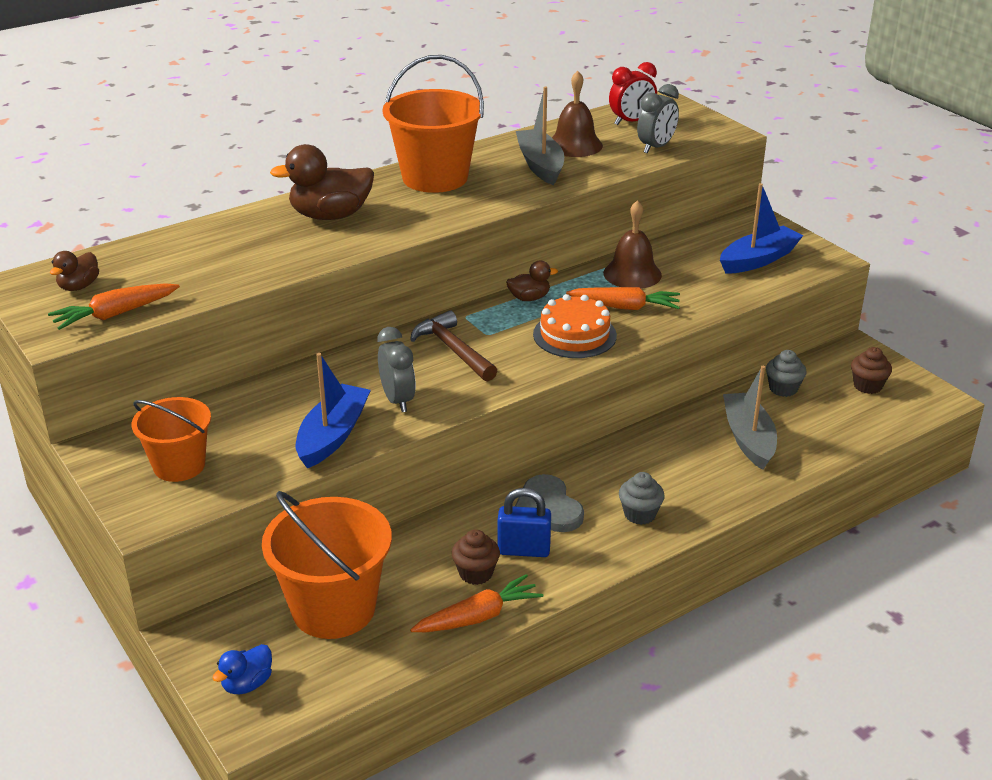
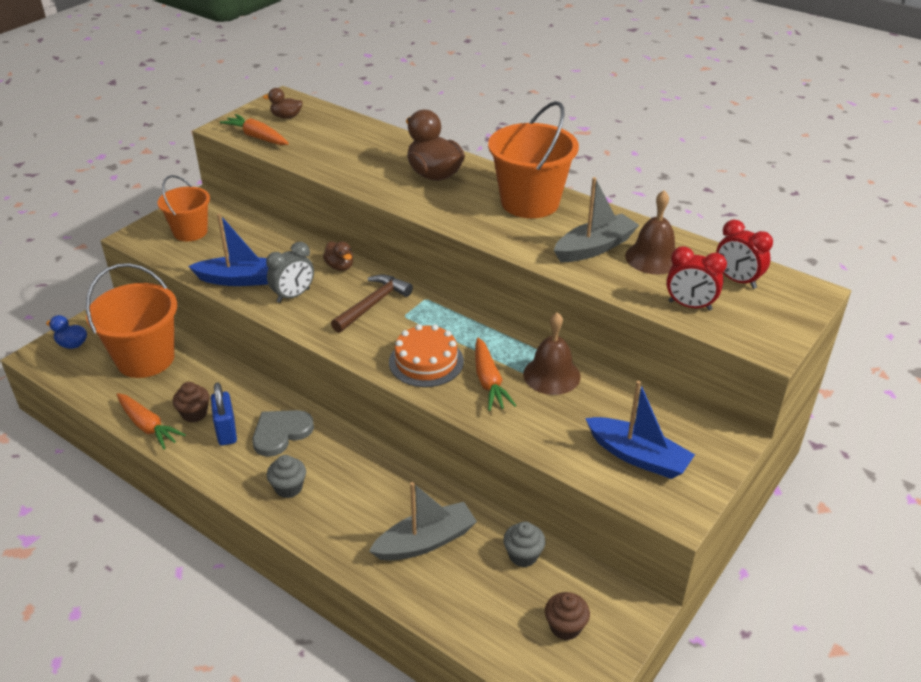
camera: 70 degrees right, 5 degrees up
brown duck [506,261,558,301] -> brown duck moved to [323,242,353,271]
grey clock [637,84,679,153] -> red clock [666,246,727,311]

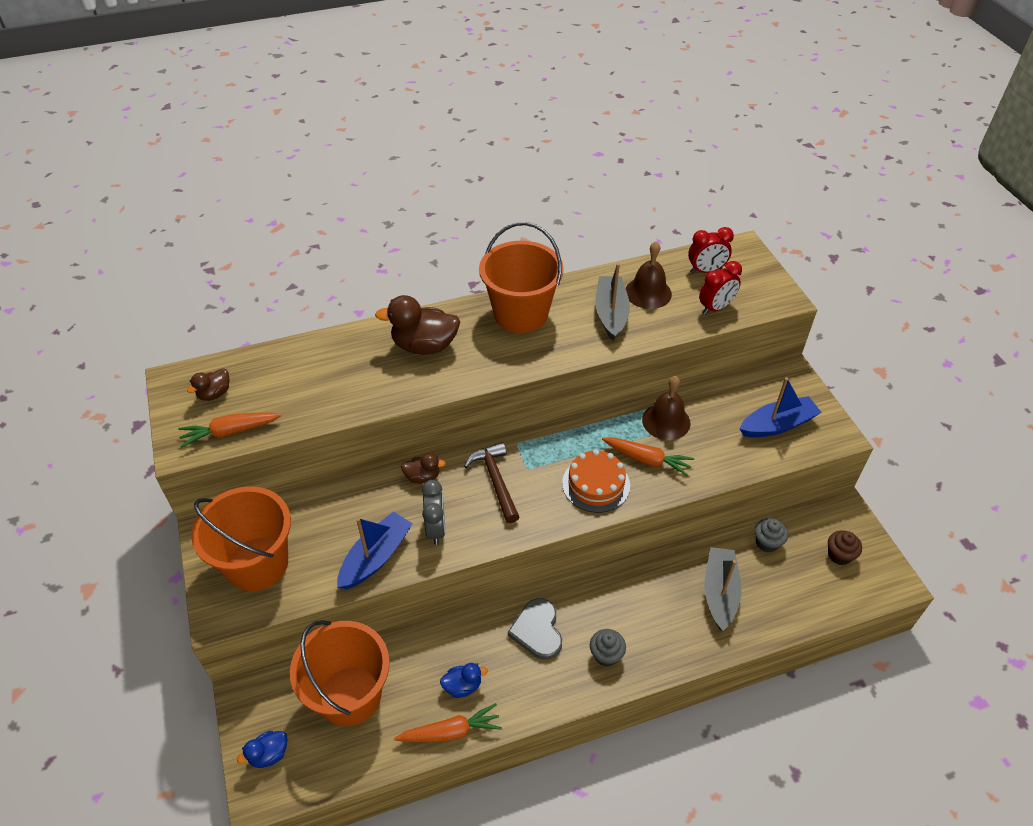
camera: 55 degrees left, 10 degrees up
orange bucket [157,175,210,241] -> orange bucket [191,486,291,591], size x1.60
brown cupcake [173,382,210,422] -> blue duck [440,663,488,698]
blue padlock [211,383,237,446] -> none

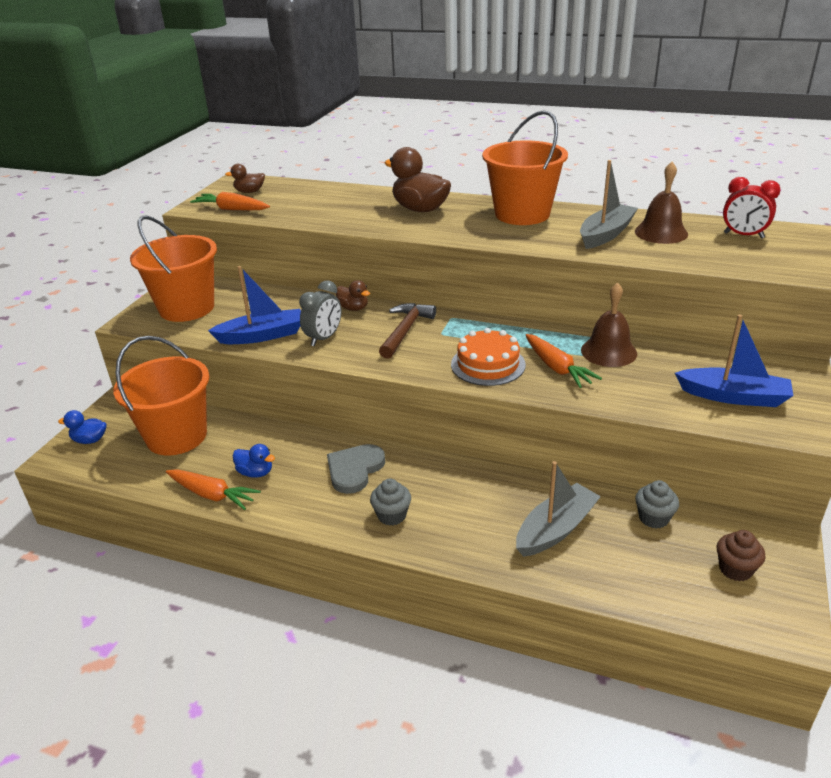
camera: 40 degrees right, 15 degrees down
red clock [699,261,742,315] -> none

